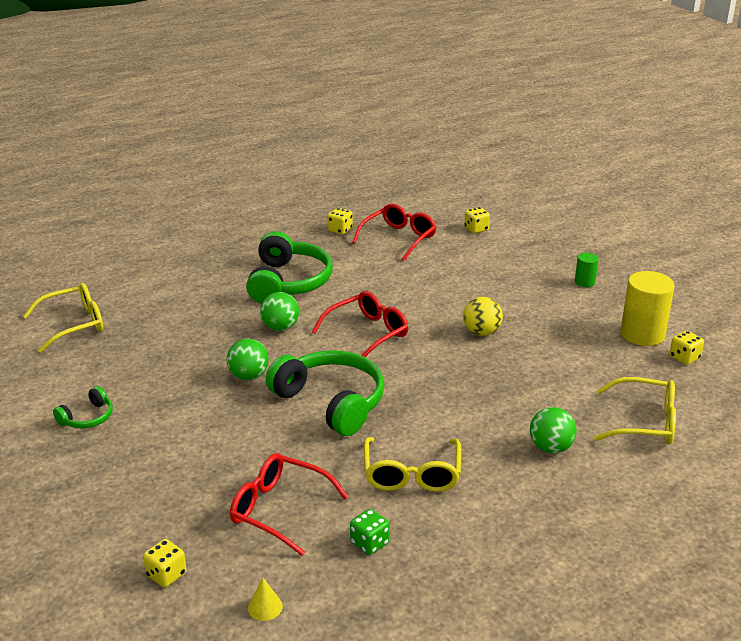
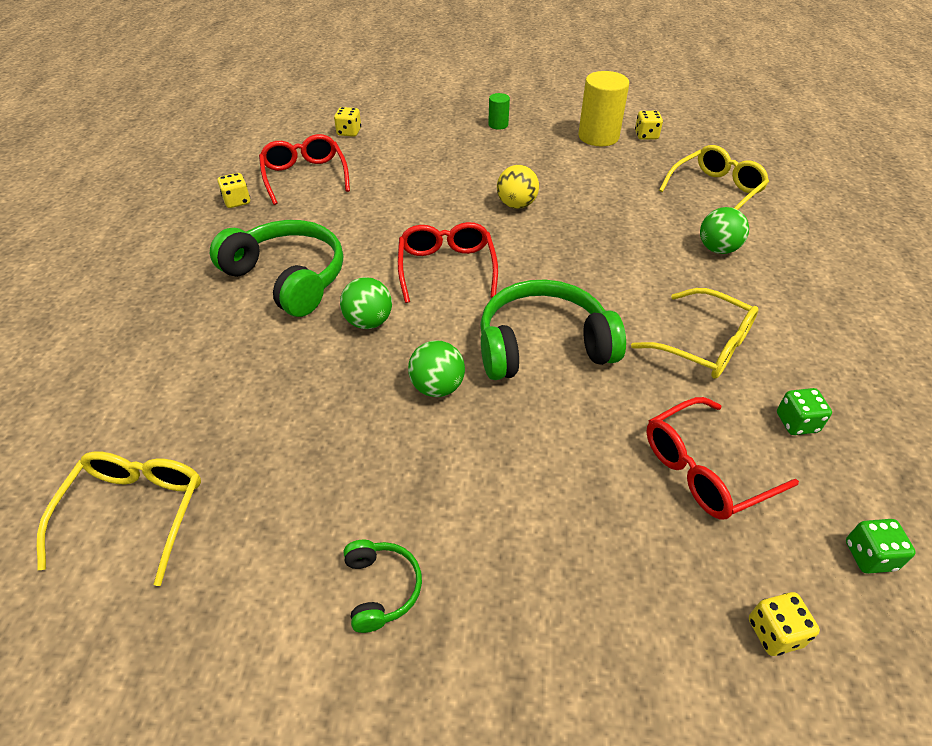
camera: 55 degrees left, 15 degrees up
yellow cone [248,578,283,621] -> green dice [846,519,916,574]

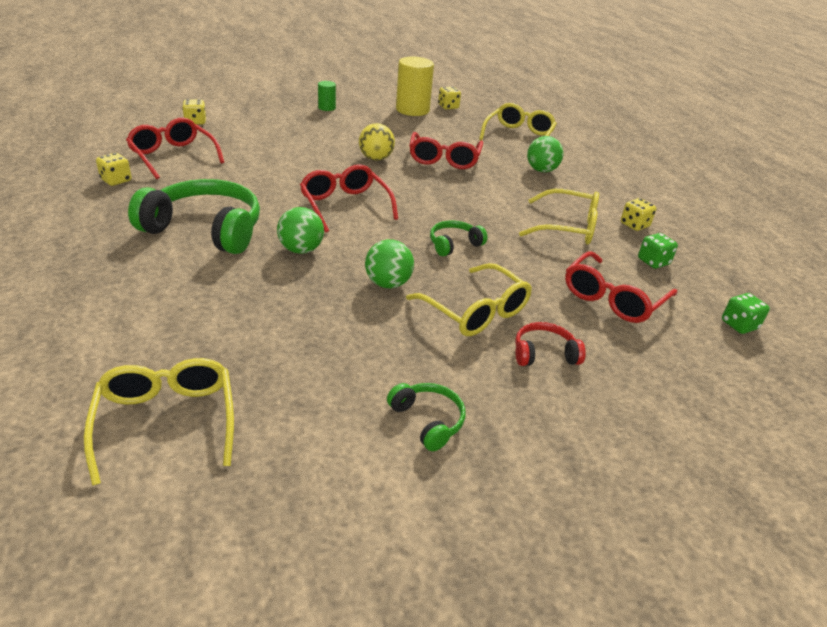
camera: 25 degrees left, 10 degrees down
green headphones [480,280,626,380] -> green headphones [430,220,487,257], size x0.48
yellow dice [749,592,820,656] -> yellow dice moved to [621,198,656,231]
none -> yellow glasses [406,263,532,336]
none -> red glasses [409,132,483,169]
none -> red headphones [515,322,586,366]

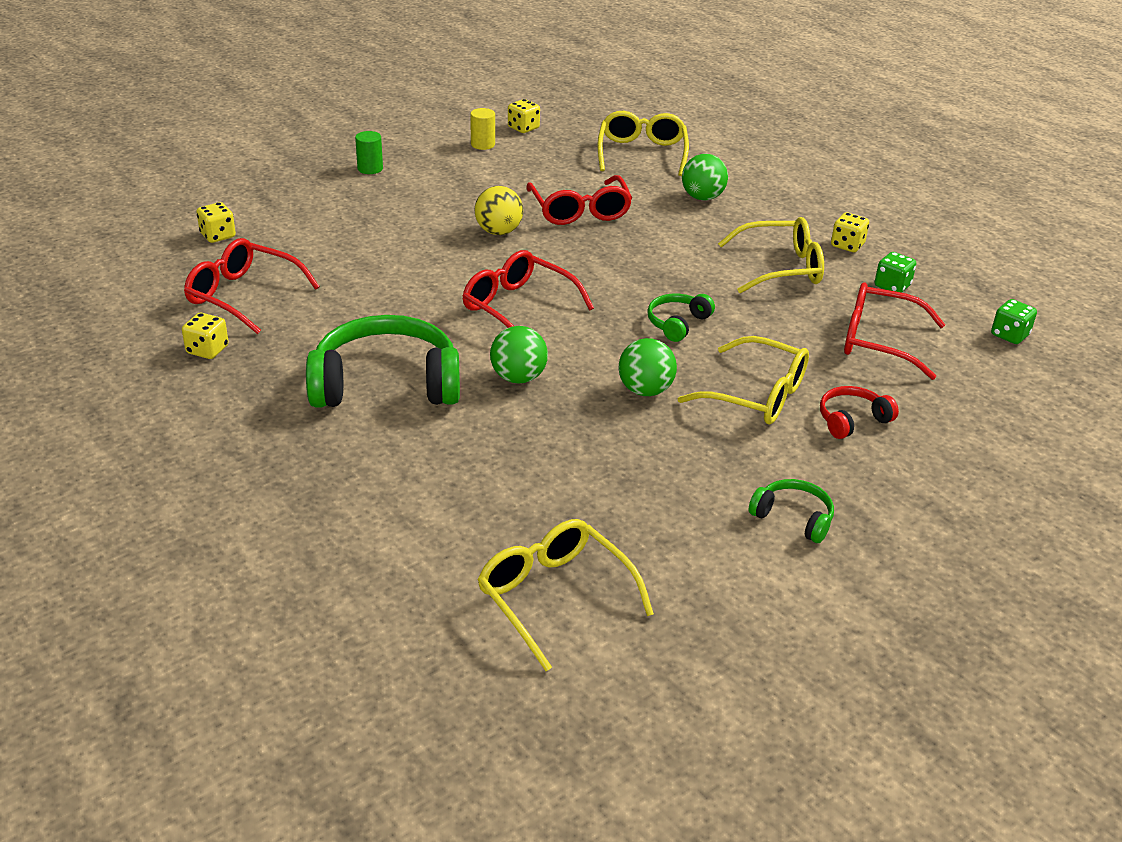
camera: 20 degrees left, 0 degrees up
yellow cylinder [396,57,434,116] -> yellow cylinder [470,108,495,150], size x0.50
red glasses [565,251,677,323] -> red glasses turned 90 degrees clockwise [844,282,945,380]

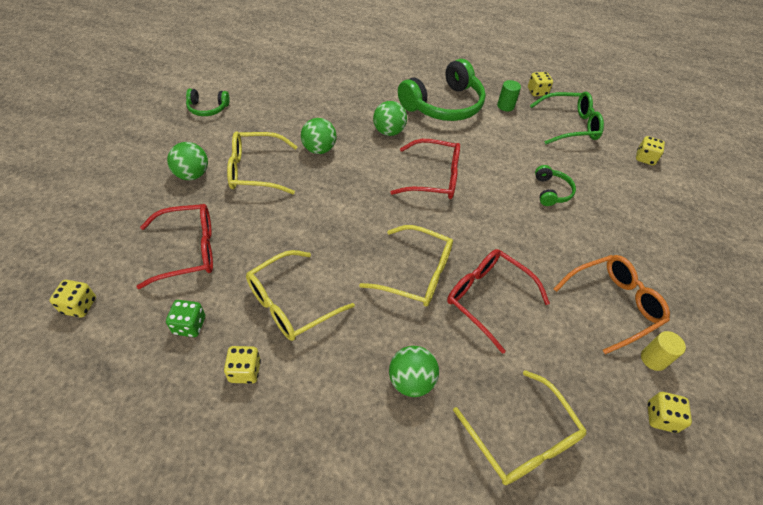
camera: 145 degrees right, 15 degrees up
red glasses [184,238,320,334] -> green glasses [530,92,604,144]
green cylinder [355,131,383,174] -> green cylinder moved to [497,80,521,111]
yellow ball [475,186,523,235] -> none
yellow glasses [477,519,654,671] -> yellow glasses moved to [359,225,453,307]
green headphones [647,294,715,342] -> green headphones moved to [535,165,576,206]
red headphones [820,386,899,439] -> green ball [167,142,208,180]
green dice [991,299,1037,344] -> yellow dice [50,280,96,318]
none -> orange glasses [553,255,670,354]

